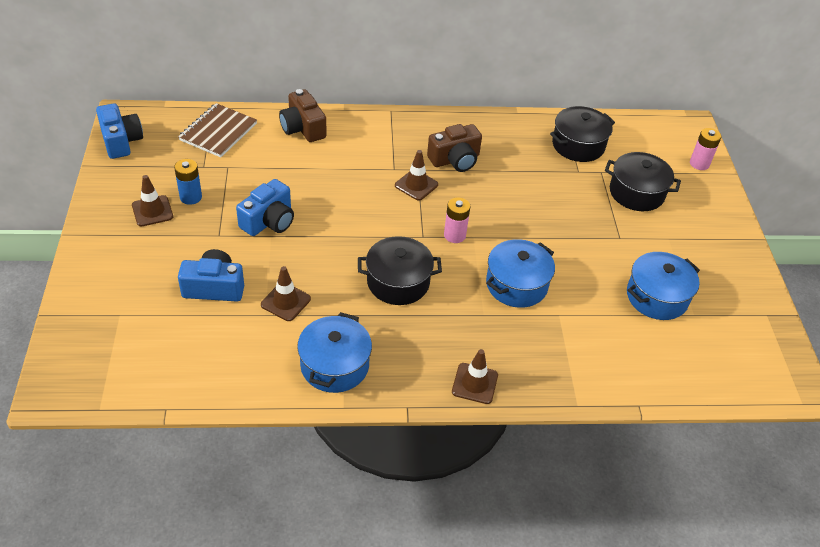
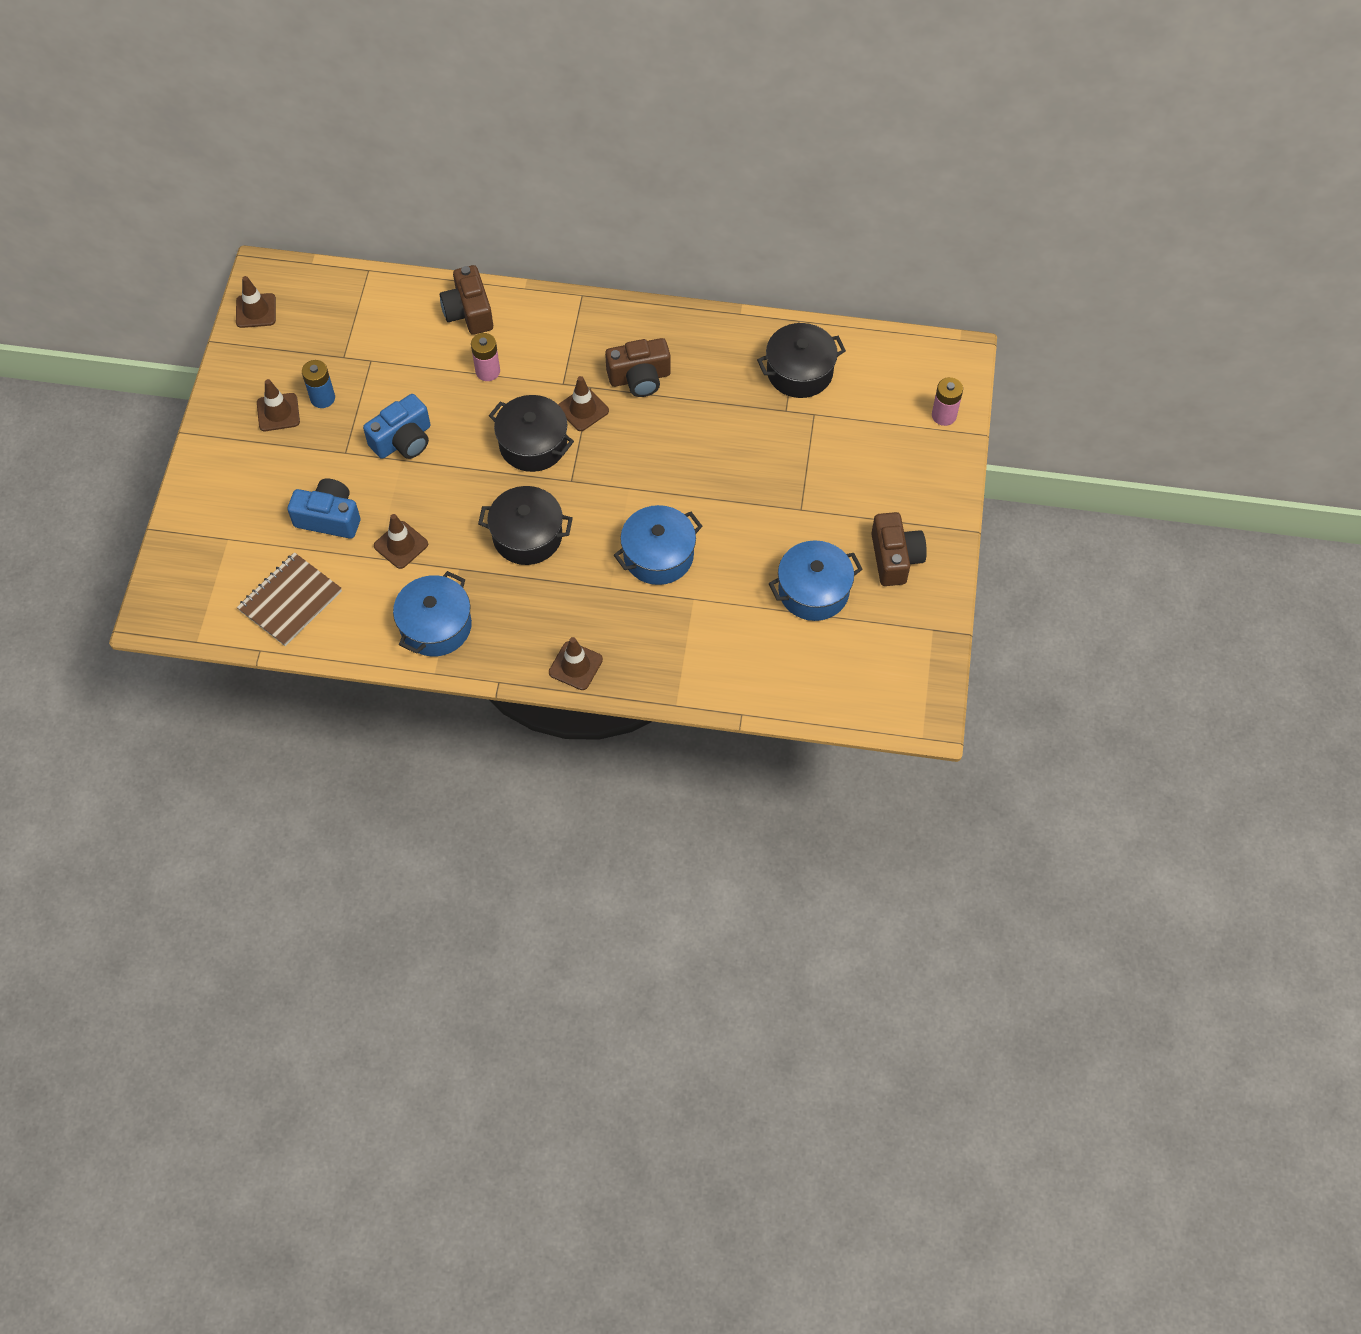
camera: 15 degrees right, 15 degrees up
blue camera [96,103,143,159] -> brown traffic cone [236,276,276,328]
brown notebook [178,103,257,157] -> brown notebook moved to [237,552,342,646]
pink battery [444,197,470,243] -> pink battery moved to [471,333,500,381]
black pot [605,152,681,211] -> black pot moved to [489,395,574,472]
none -> brown camera [871,512,927,586]

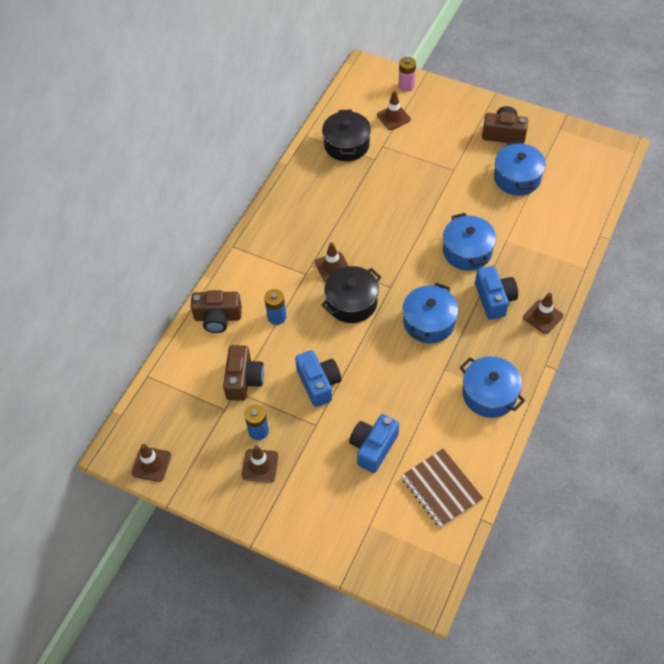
camera: 70 degrees left, 5 degrees down
brown traffic cone [374,514,428,569] -> brown traffic cone moved to [377,91,411,130]
pink battery [471,333,500,381] -> blue battery [264,289,286,325]
black pot [478,486,573,565] -> blue pot [403,283,459,344]
brown camera [605,338,671,397] -> brown camera moved to [223,345,264,401]
none -> blue camera [475,266,518,320]

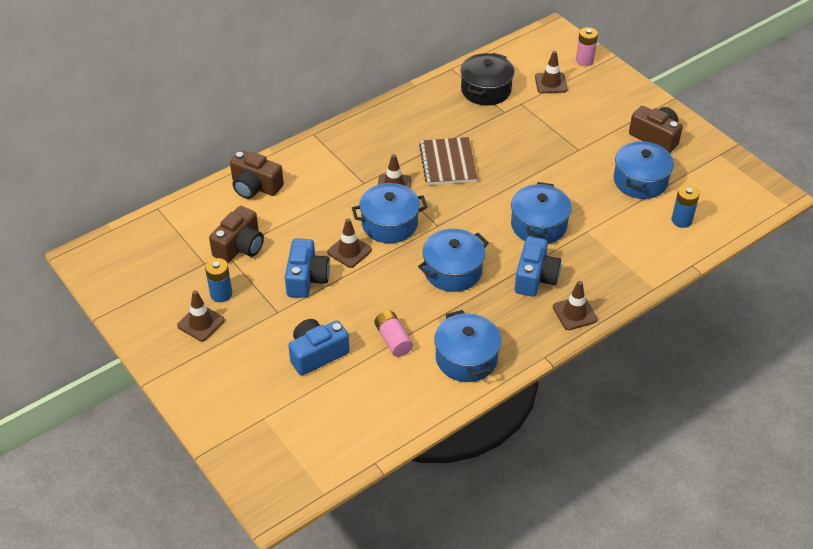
camera: 25 degrees right, 10 degrees down
brown traffic cone [132,444,171,482] -> brown traffic cone moved to [327,218,372,268]
blue battery [264,289,286,325] -> blue battery moved to [672,185,700,228]
black pot [322,266,381,323] -> blue pot [352,183,428,243]
brown notebook [401,448,483,528] -> brown notebook moved to [419,137,478,185]
none -> pink battery [374,310,413,357]

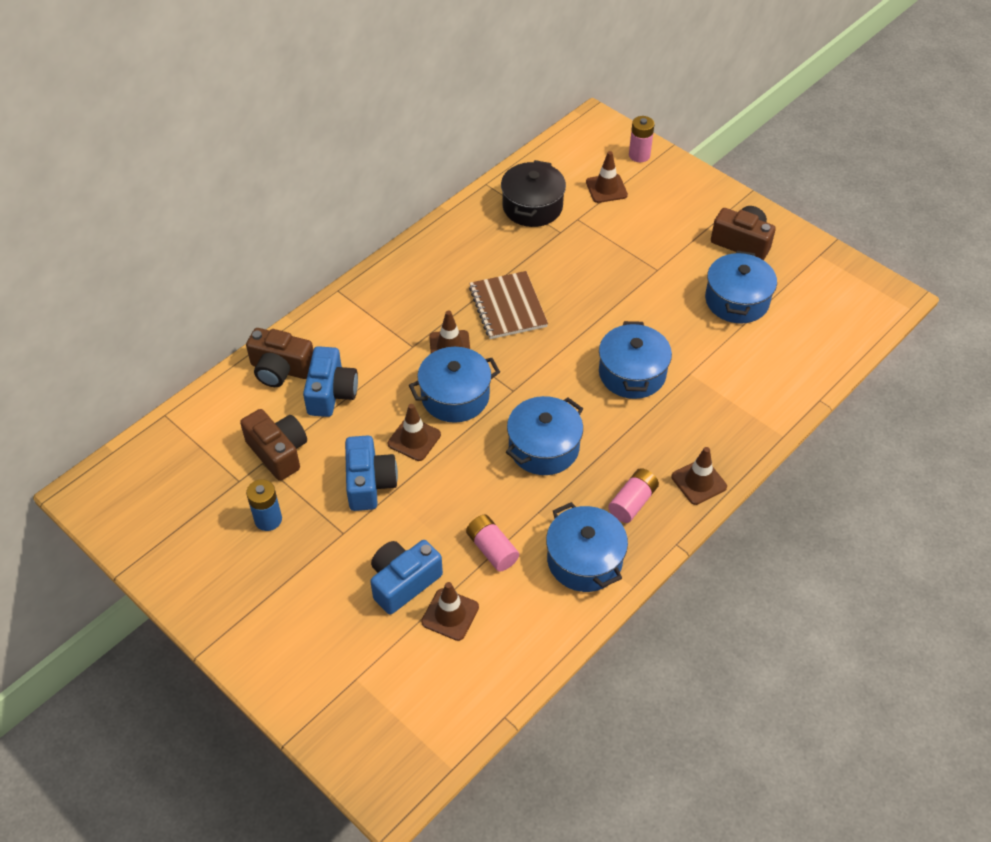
camera: 10 degrees left, 5 degrees up
brown traffic cone [177,290,225,341] -> brown traffic cone moved to [421,582,479,641]
brown camera [209,206,264,263] -> brown camera turned 60 degrees counterclockwise [240,409,307,481]
blue camera [515,236,561,296] -> blue camera moved to [303,346,358,417]
blue battery [672,185,700,228] -> none
none -> pink battery [608,468,659,523]

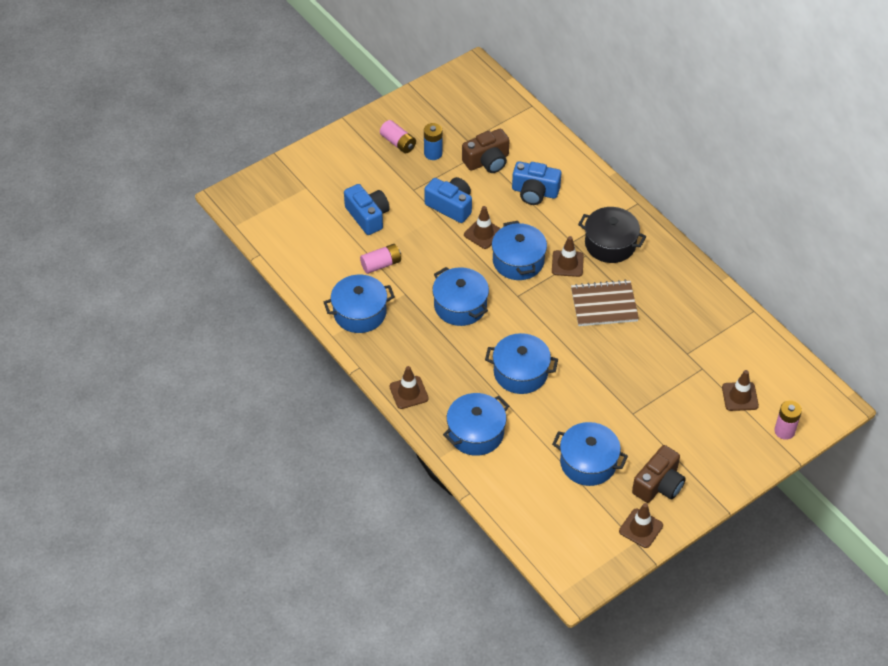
camera: 100 degrees right, 0 degrees up
brown camera [246,328,313,387] -> none
blue camera [345,435,398,511] -> blue camera turned 150 degrees counterclockwise [424,177,472,223]
brown traffic cone [421,582,479,641] -> brown traffic cone moved to [619,503,663,548]
black pot [501,160,566,227] -> black pot moved to [578,207,646,263]
pink battery [608,468,659,523] -> pink battery moved to [380,120,416,153]
none -> blue pot [443,393,509,456]

